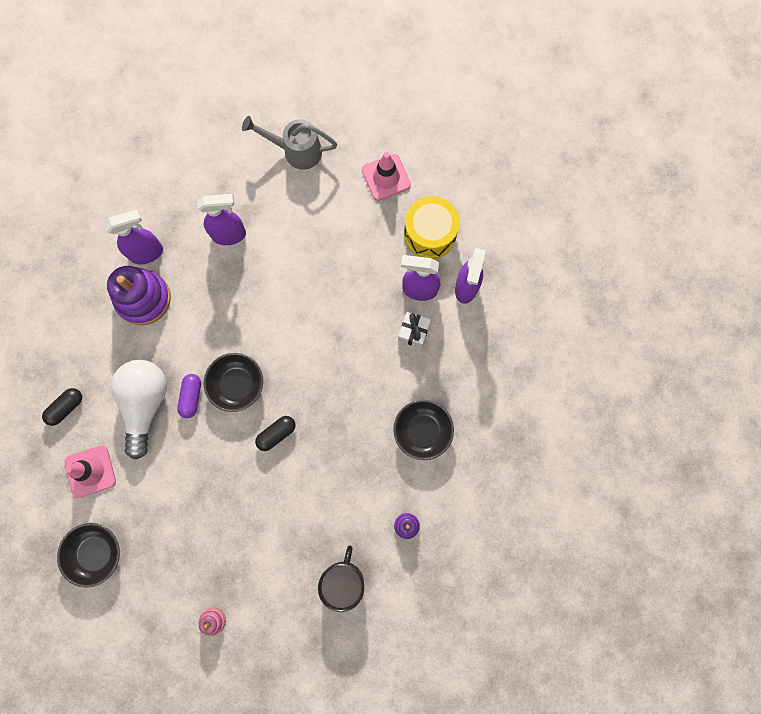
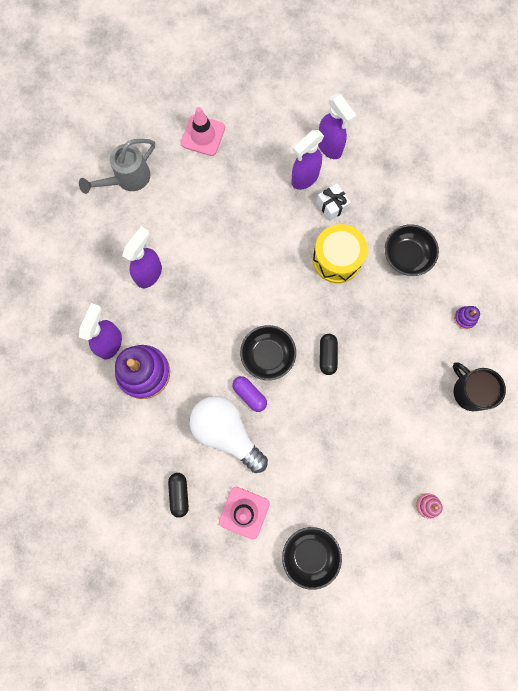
camera: 50 degrees left, 0 degrees up
yellow drum [404,196,460,259] -> yellow drum moved to [313,224,367,283]

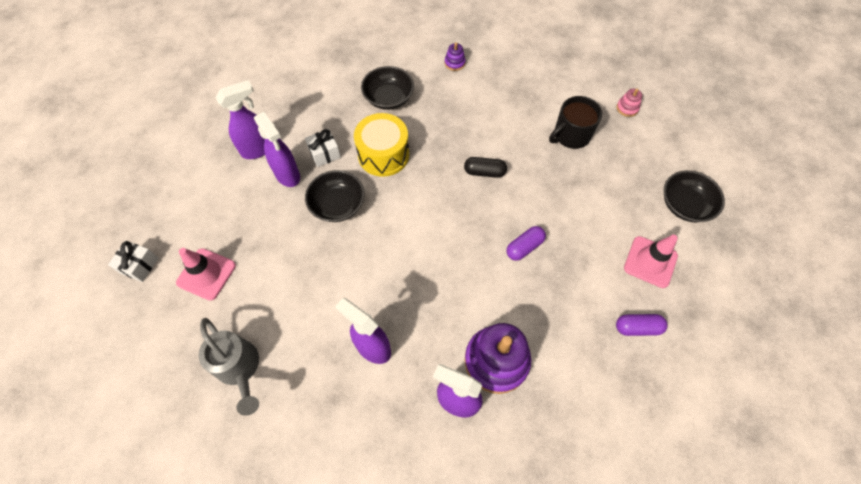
camera: 85 degrees left, 15 degrees down
black capsule [168,473,189,518] -> purple capsule [616,314,668,336]
white light bulb [190,396,268,473] -> none
black bowl [240,325,296,380] -> black bowl moved to [305,170,365,222]
black mug [453,362,506,411] -> black mug moved to [549,96,602,149]
none -> white gift [108,241,159,282]

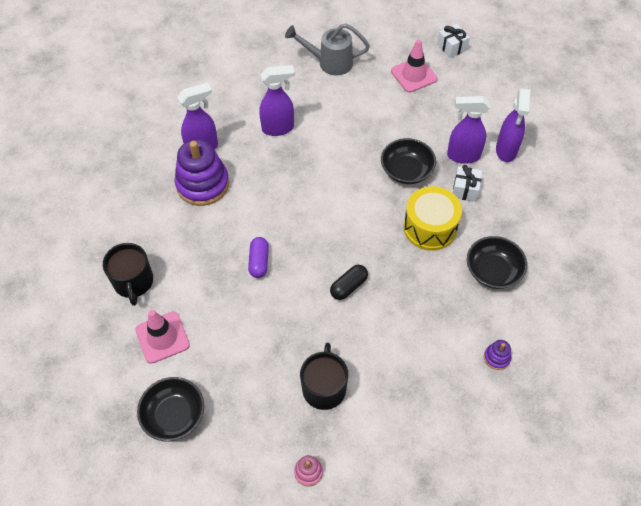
camera: 130 degrees right, 5 degrees down
purple capsule [616,314,668,336] -> black mug [103,243,153,306]

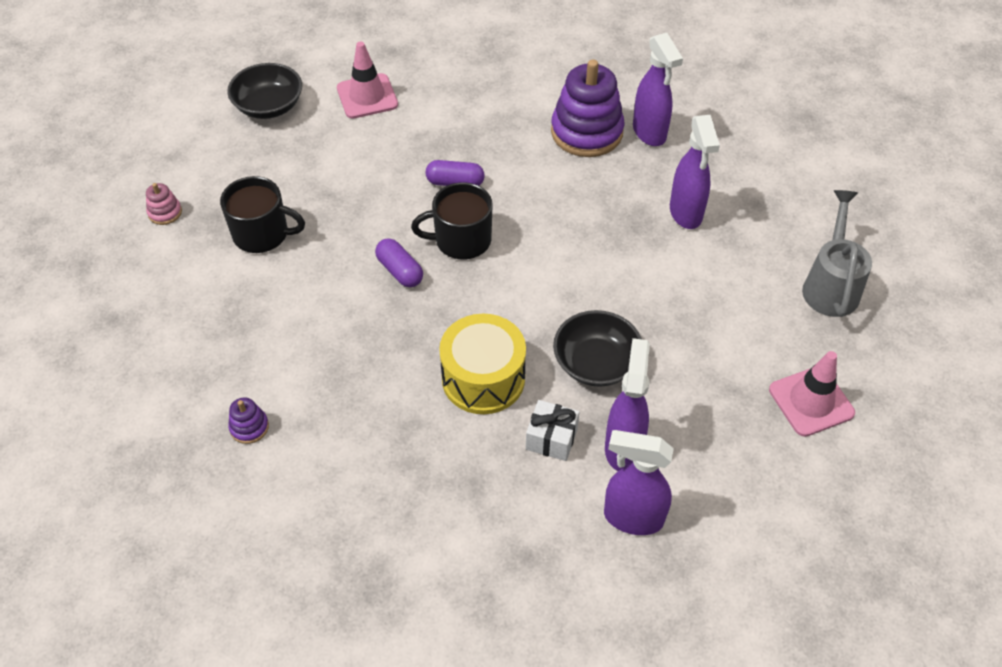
camera: 95 degrees right, 5 degrees down
black mug [103,243,153,306] -> black mug moved to [411,182,492,259]
black capsule [330,265,368,300] -> purple capsule [375,238,423,287]
white gift [437,24,470,58] -> none
black bowl [467,236,527,289] -> none

